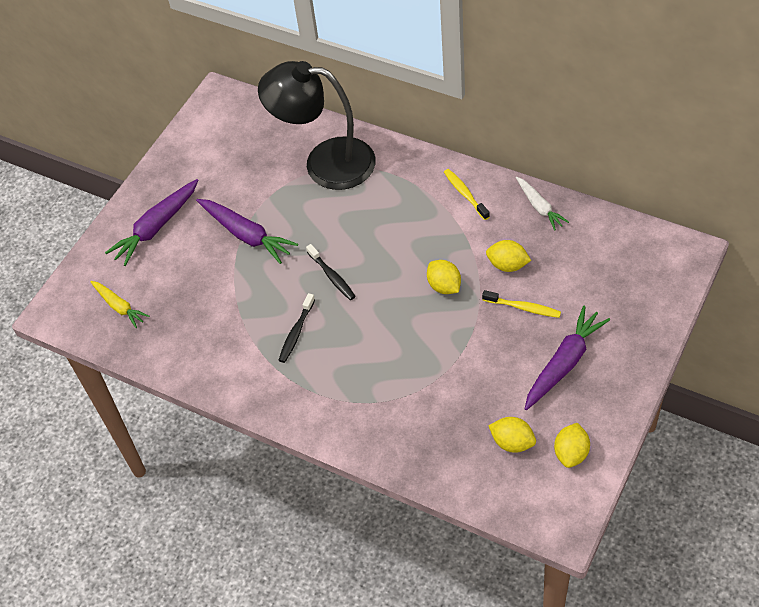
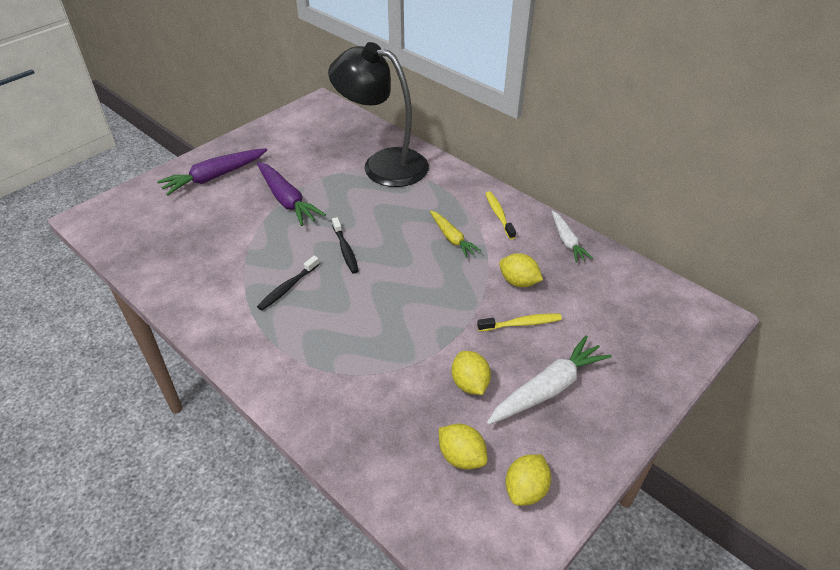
camera: 10 degrees right, 10 degrees down
yellow carrot [90,281,149,328] -> yellow carrot moved to [430,211,481,258]
yellow lemon [427,260,461,294] -> yellow lemon moved to [452,351,491,395]
yellow toothbrush [482,290,561,318] -> yellow toothbrush turned 45 degrees counterclockwise [477,314,562,332]
purple carrot [525,306,610,410] -> white carrot [487,335,612,425]

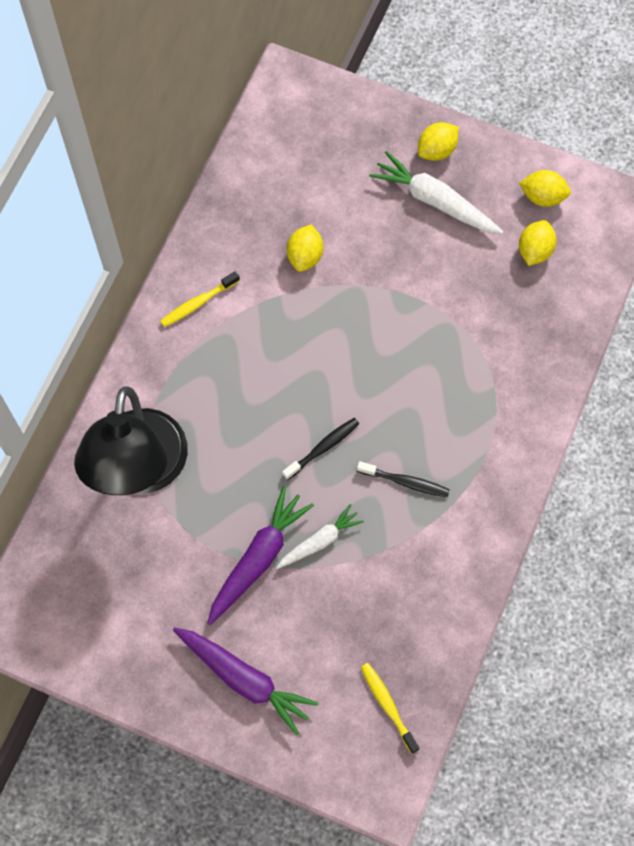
camera: 110 degrees left, 25 degrees up
yellow carrot [430,211,481,258] -> none
yellow lemon [452,351,491,395] -> yellow lemon moved to [418,122,459,161]
yellow toothbrush [477,314,562,332] -> yellow toothbrush moved to [361,663,419,754]
white carrot [552,211,593,263] -> white carrot moved to [276,504,364,569]

